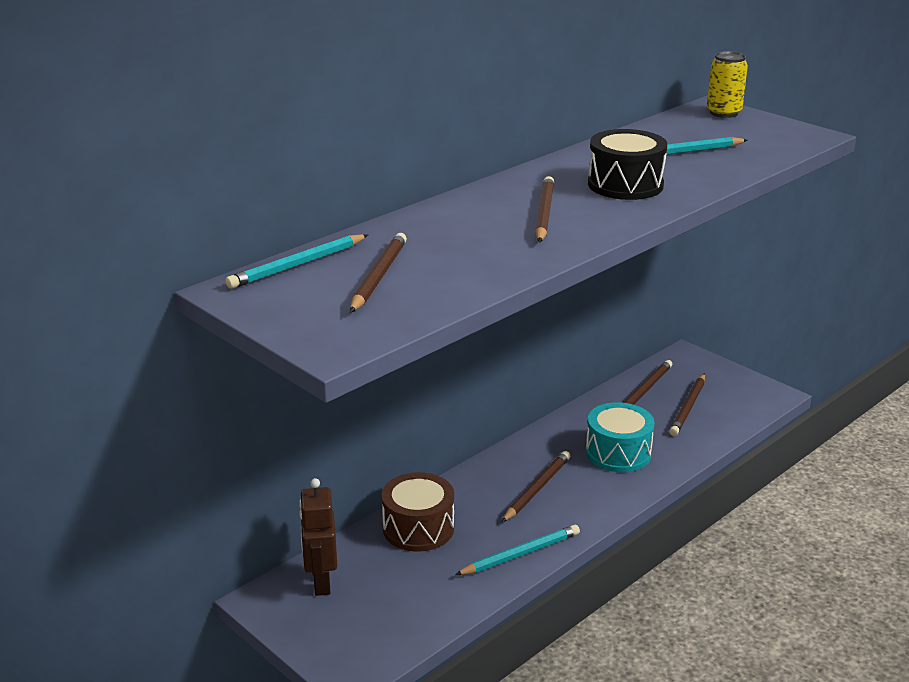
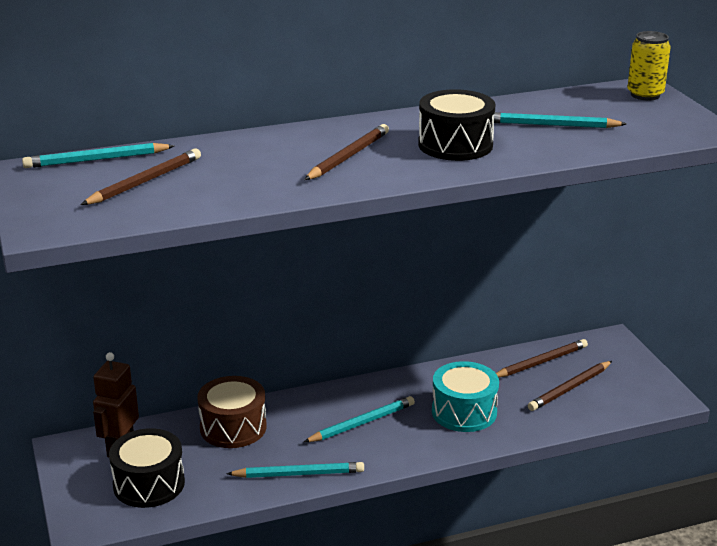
camera: 25 degrees right, 0 degrees up
brown pencil [502,451,570,522] -> turquoise pencil [304,396,415,442]
none -> black drum [109,428,185,508]

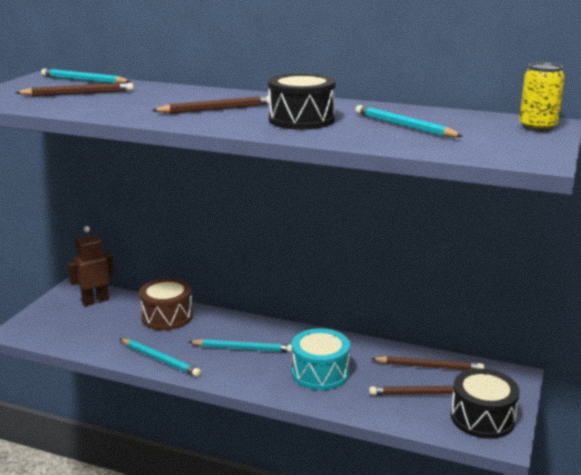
camera: 40 degrees right, 5 degrees down
black drum [109,428,185,508] -> black drum moved to [451,369,520,439]

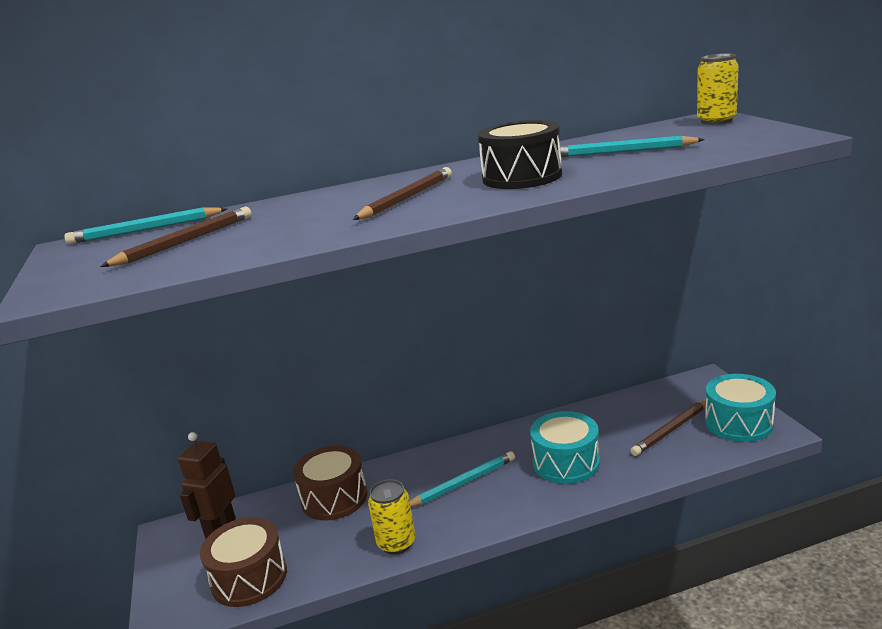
camera: 35 degrees left, 0 degrees up
turquoise pencil [120,338,201,377] -> yellow can [368,479,415,555]
brown pencil [371,356,484,370] -> none
black drum [451,369,520,439] -> turquoise drum [705,374,776,442]
none -> brown drum [200,517,287,607]

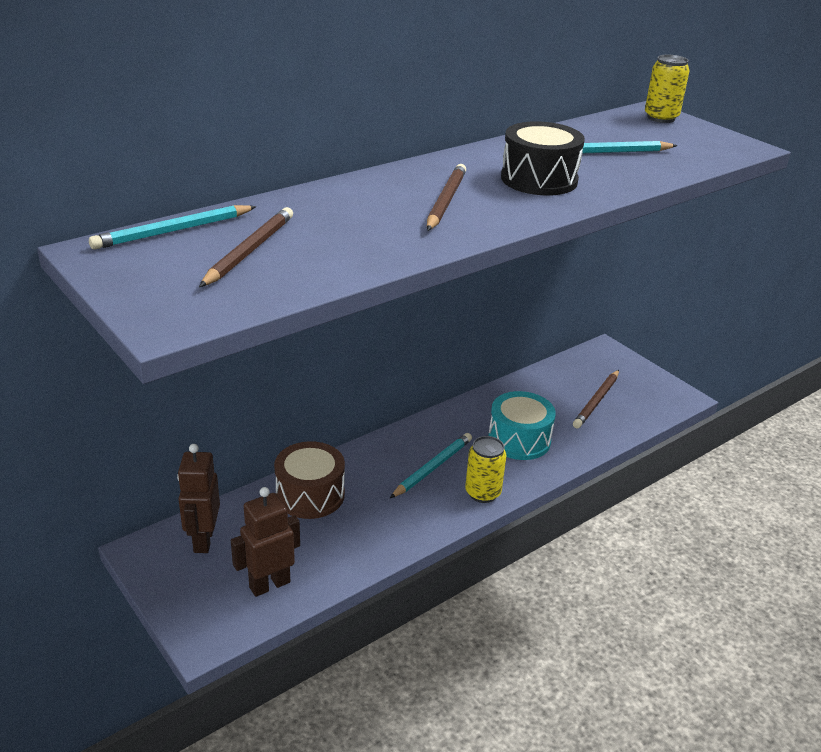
camera: 25 degrees left, 10 degrees up
brown drum [200,517,287,607] -> brown robot [231,487,300,597]
yellow can [368,479,415,555] -> yellow can moved to [465,436,507,503]
turquoise drum [705,374,776,442] -> none

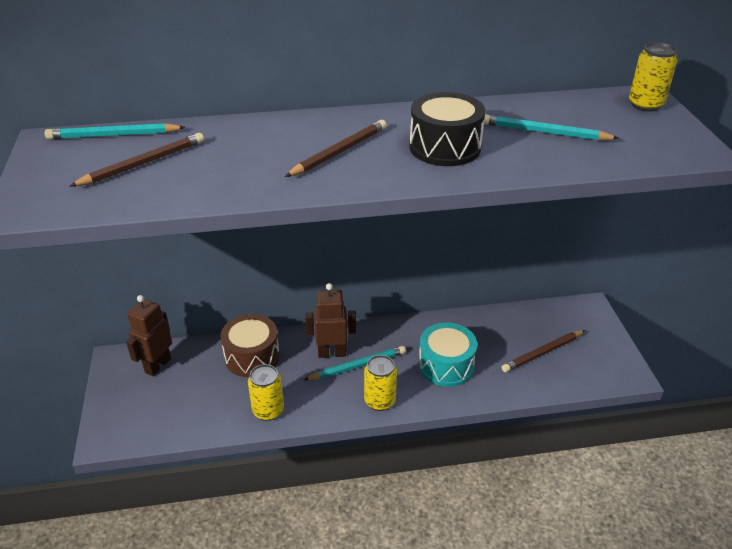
camera: 30 degrees right, 5 degrees up
brown robot [231,487,300,597] -> brown robot moved to [305,283,356,358]
none -> yellow can [248,364,284,421]

